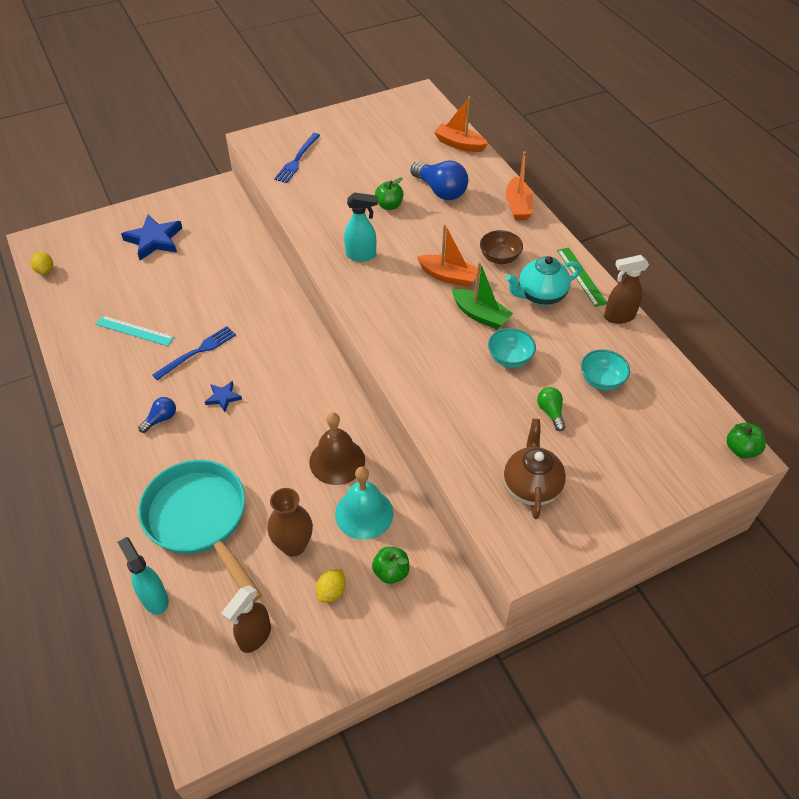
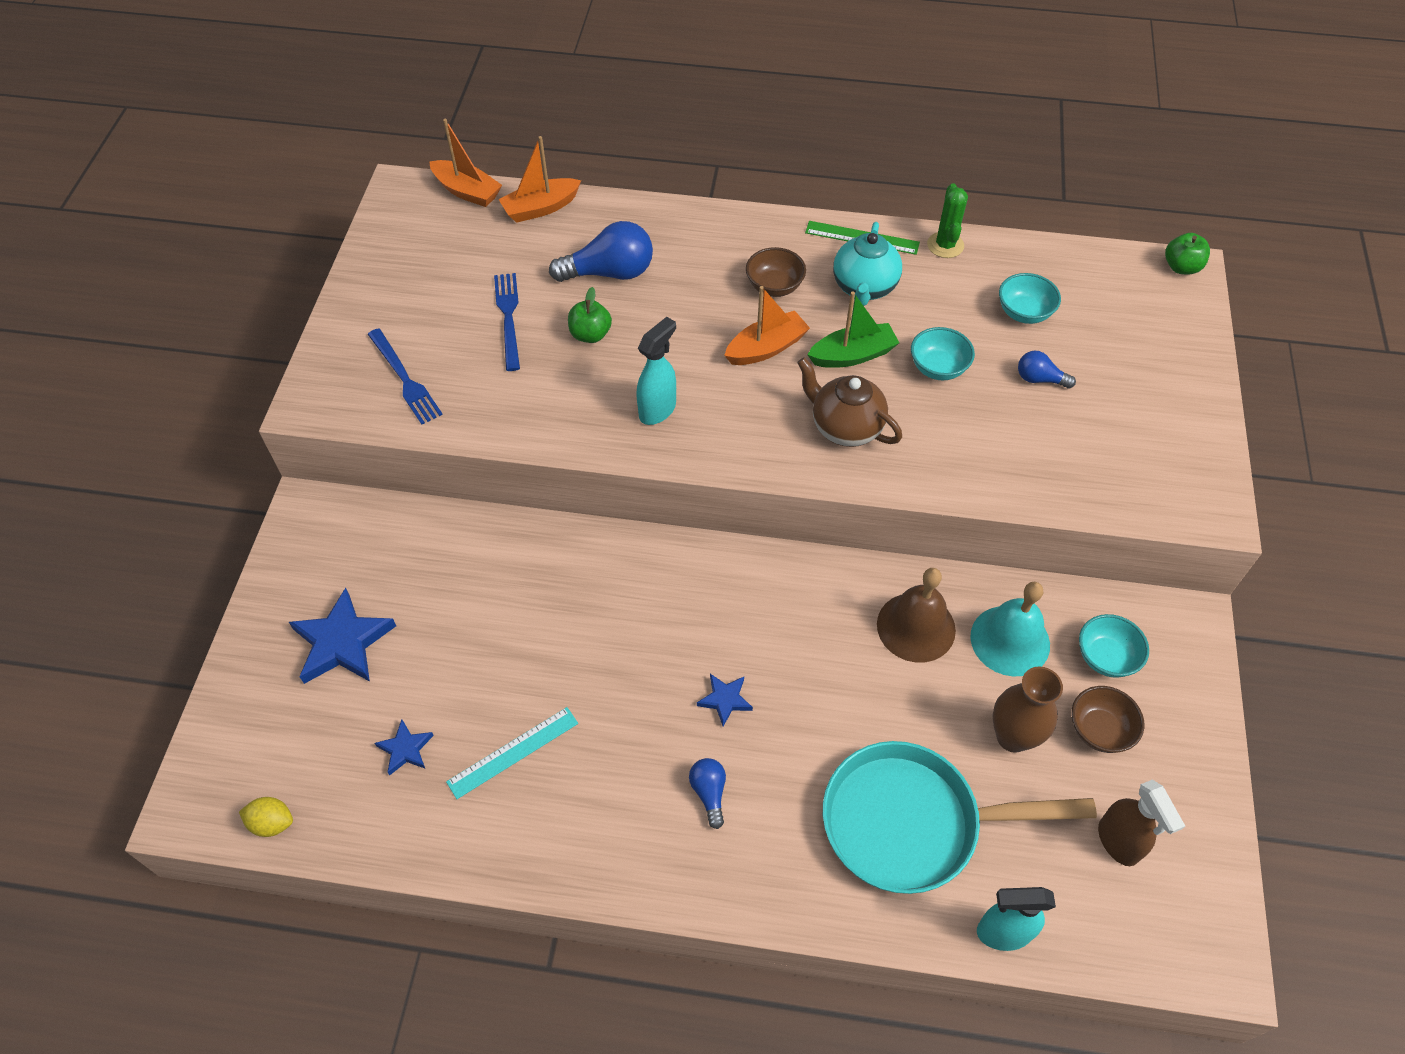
camera: 55 degrees left, 5 degrees up
blue fork [152,326,236,380] -> blue fork moved to [494,273,520,371]
yellow lemon [316,569,346,603] -> brown bowl [1071,686,1144,753]
green apple [372,547,409,584] -> turquoise bowl [1079,614,1149,678]
brown teapot [504,419,566,519] -> brown teapot moved to [797,357,902,447]
orange boat [506,151,533,220] -> orange boat moved to [429,119,502,207]
green light bulb [537,387,566,431] -> blue light bulb [1018,351,1076,389]
brown spray bottle [604,255,649,324] -> green cactus [927,183,968,258]
none -> blue star [375,720,434,776]

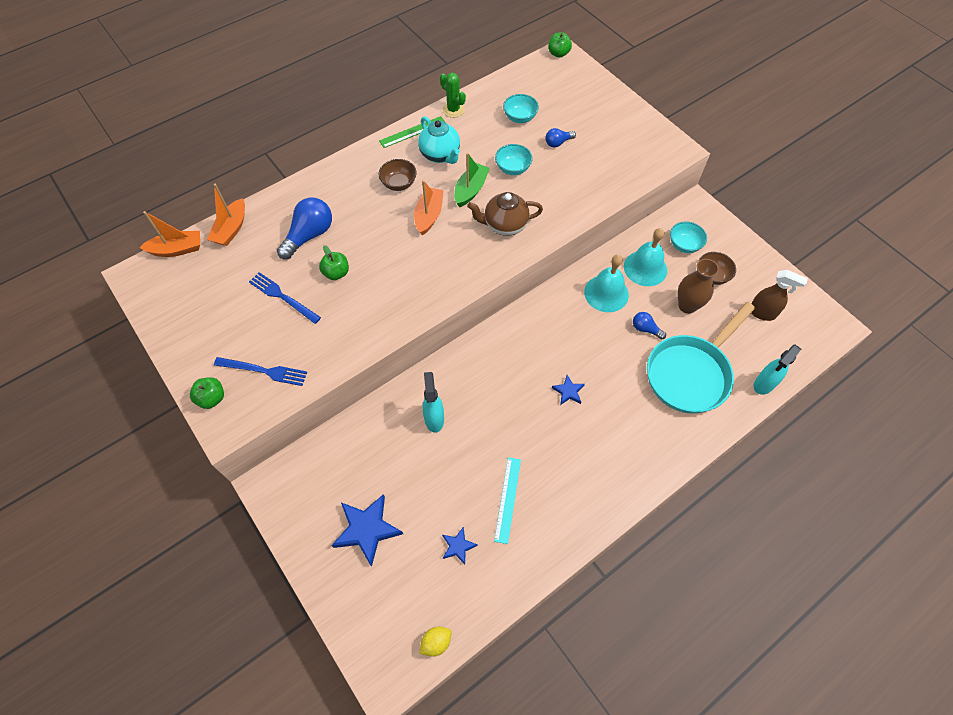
camera: 45 degrees left, 5 degrees up
turquoise spray bottle [636,317,676,425] -> turquoise spray bottle moved to [423,372,444,433]
blue light bulb [689,758,726,829] -> blue light bulb moved to [633,312,666,340]
brown bell [877,568,956,663] -> turquoise bell [584,255,629,312]
none -> green apple [190,377,224,409]

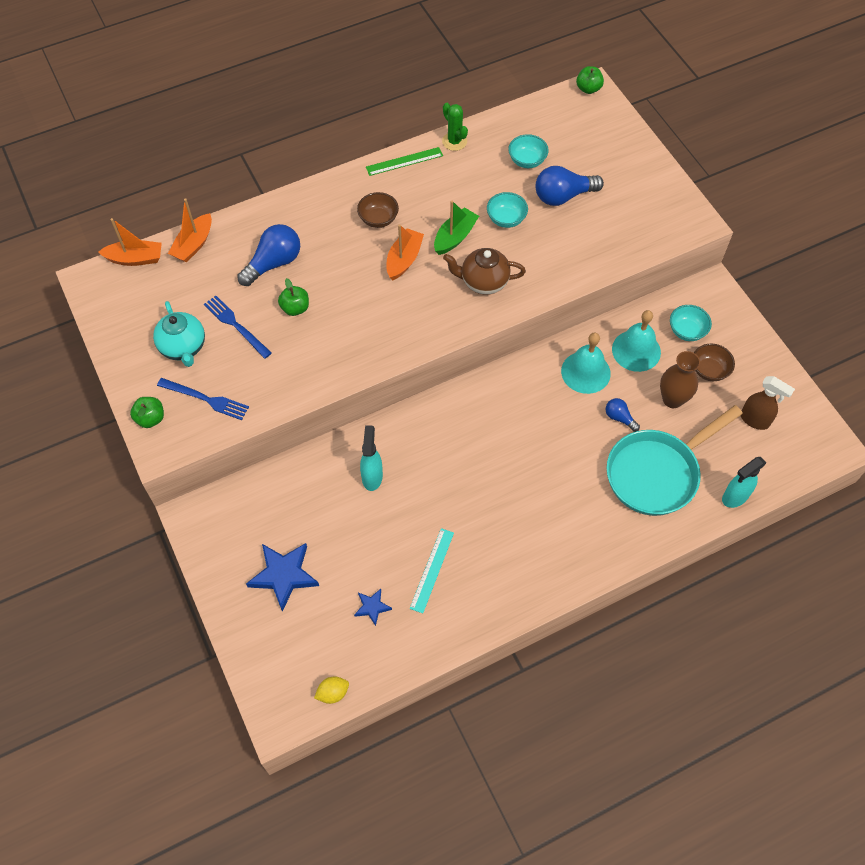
camera: 10 degrees right, 0 degrees up
turquoise teapot [418,116,460,164] -> turquoise teapot moved to [153,301,205,367]
blue light bulb [545,128,576,148] -> blue light bulb [536,166,604,206], size x1.88
blue star [552,375,585,405] -> none

